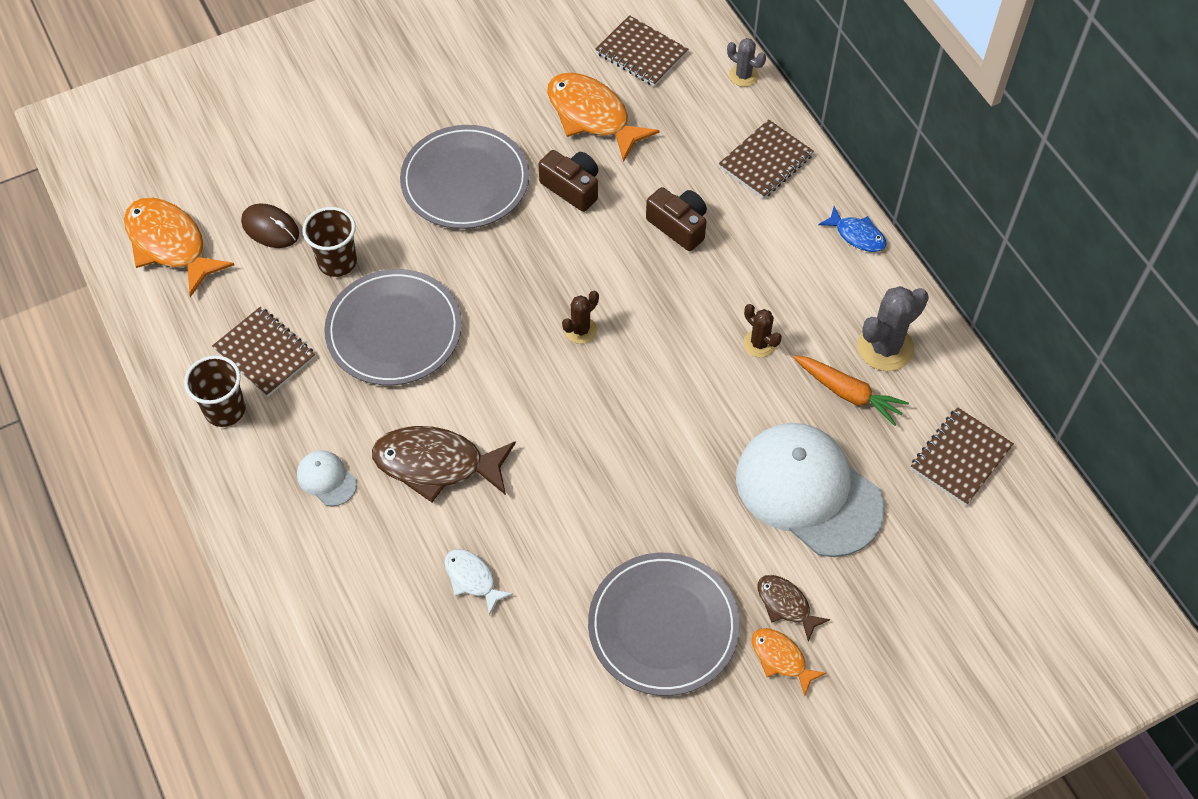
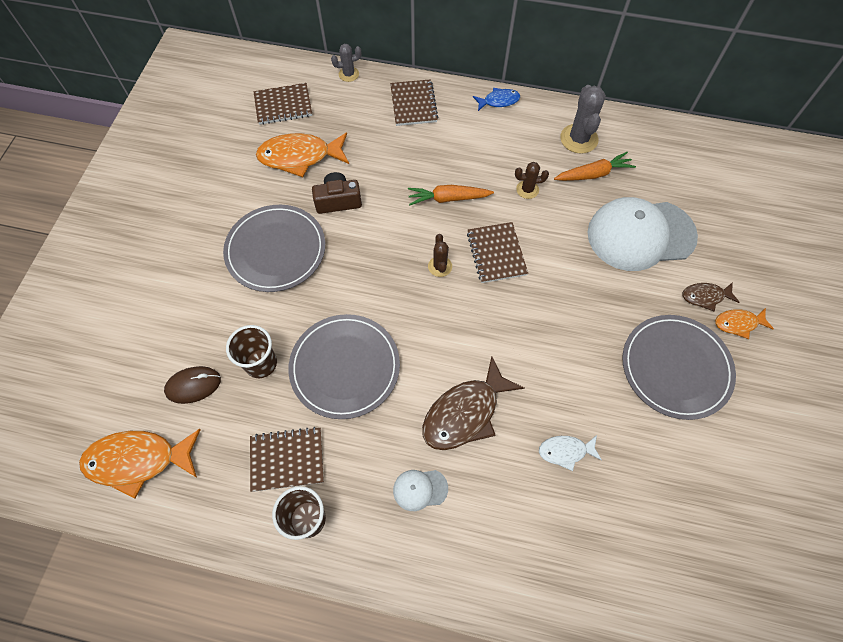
camera: 50 degrees left, 5 degrees up
brown camera [646,187,707,251] -> none
brown notebook [911,407,1014,506] -> brown notebook moved to [467,222,528,283]
none -> orange carrot [408,185,494,205]

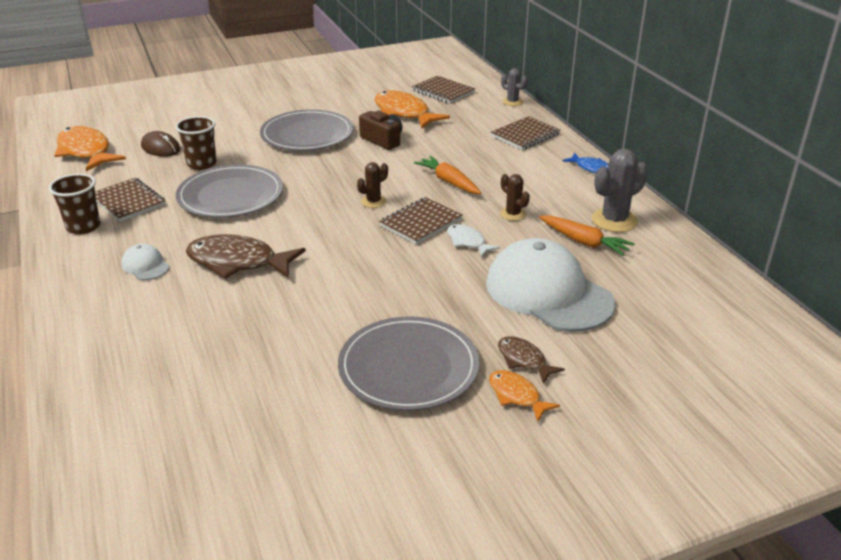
camera: 55 degrees right, 30 degrees down
white fish [539,435,602,471] -> white fish moved to [447,224,500,257]

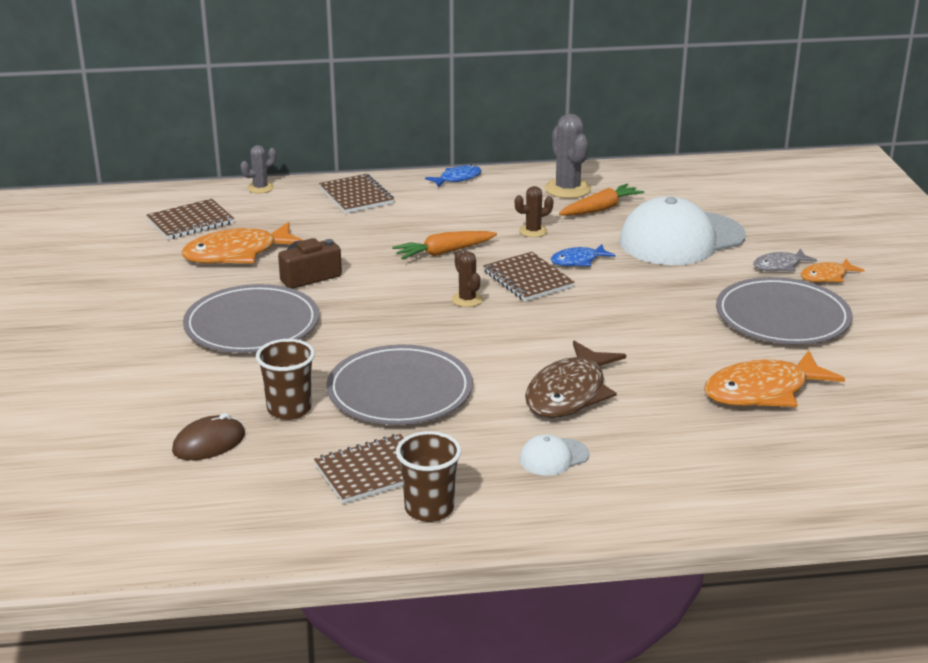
camera: 75 degrees left, 5 degrees down
orange fish [54,126,126,171] -> orange fish moved to [704,350,845,407]
white fish [447,224,500,257] -> blue fish [551,244,616,266]
brown fish [498,336,565,384] -> grey fish [753,249,817,271]

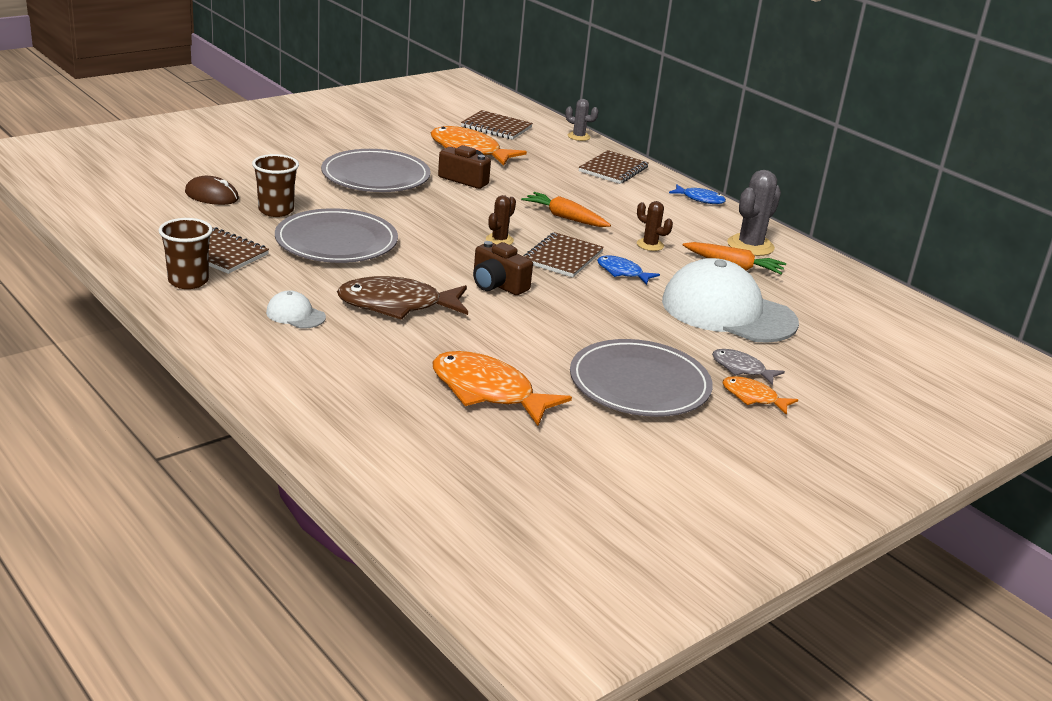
camera: 55 degrees right, 0 degrees up
none -> brown camera [473,241,533,295]

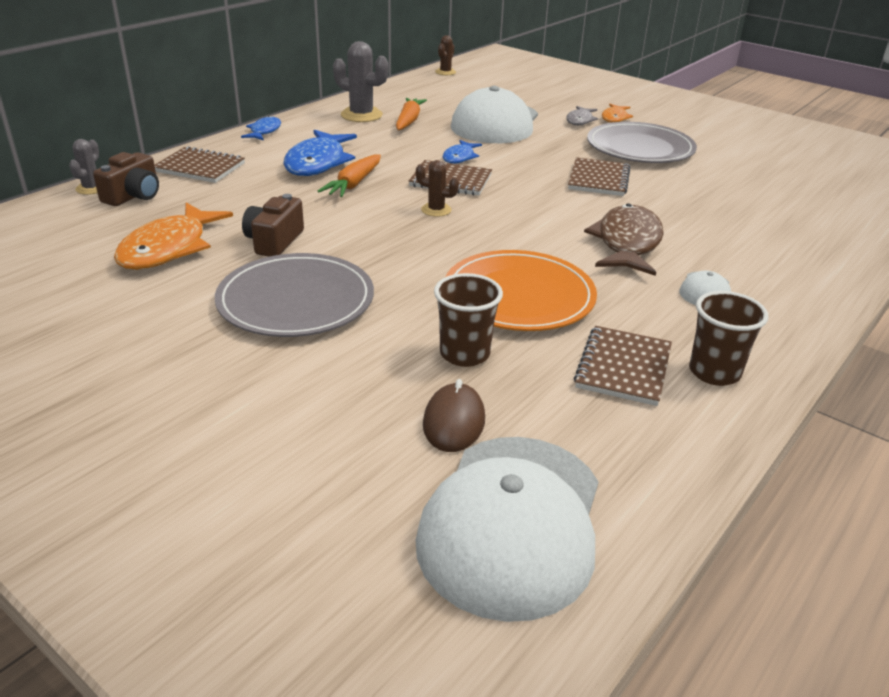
camera: 100 degrees left, 5 degrees up
grey plate [275,208,398,263] -> orange plate [445,250,597,331]
brown fish [337,276,468,320] -> brown fish turned 150 degrees counterclockwise [584,203,664,276]
orange fish [432,351,572,426] -> none
brown notebook [461,110,533,140] -> brown notebook moved to [568,157,630,196]
brown camera [473,241,533,295] -> brown camera moved to [93,152,159,206]
brown cactus [637,201,673,251] -> brown cactus moved to [435,35,456,75]
none -> blue fish [283,130,357,176]
none -> white cap [415,437,598,622]

